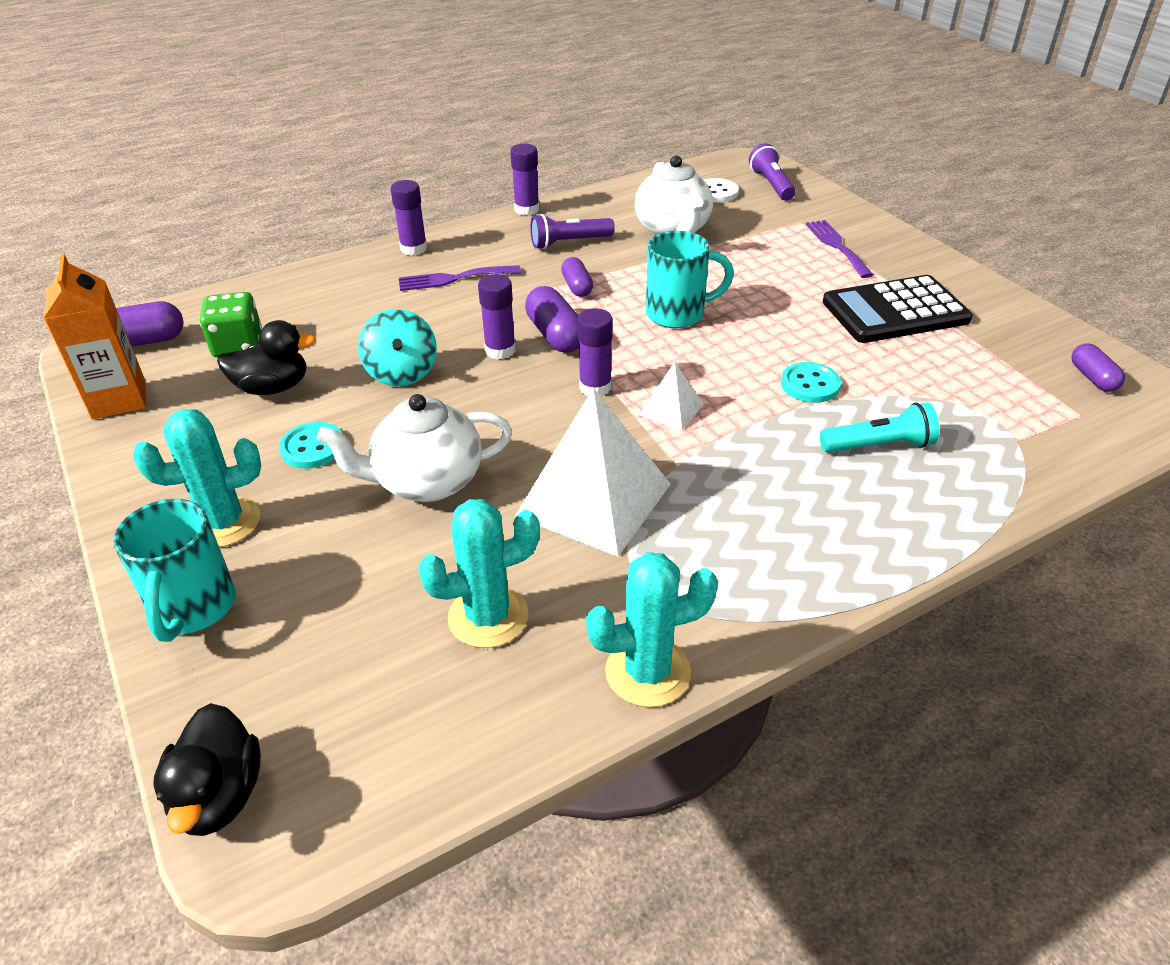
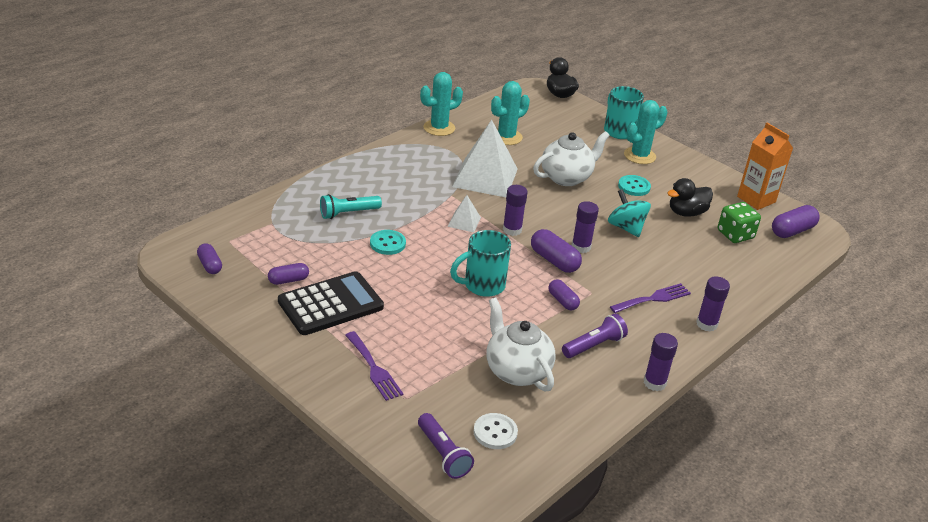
camera: 160 degrees right, 5 degrees down
none -> purple capsule [268,263,309,285]

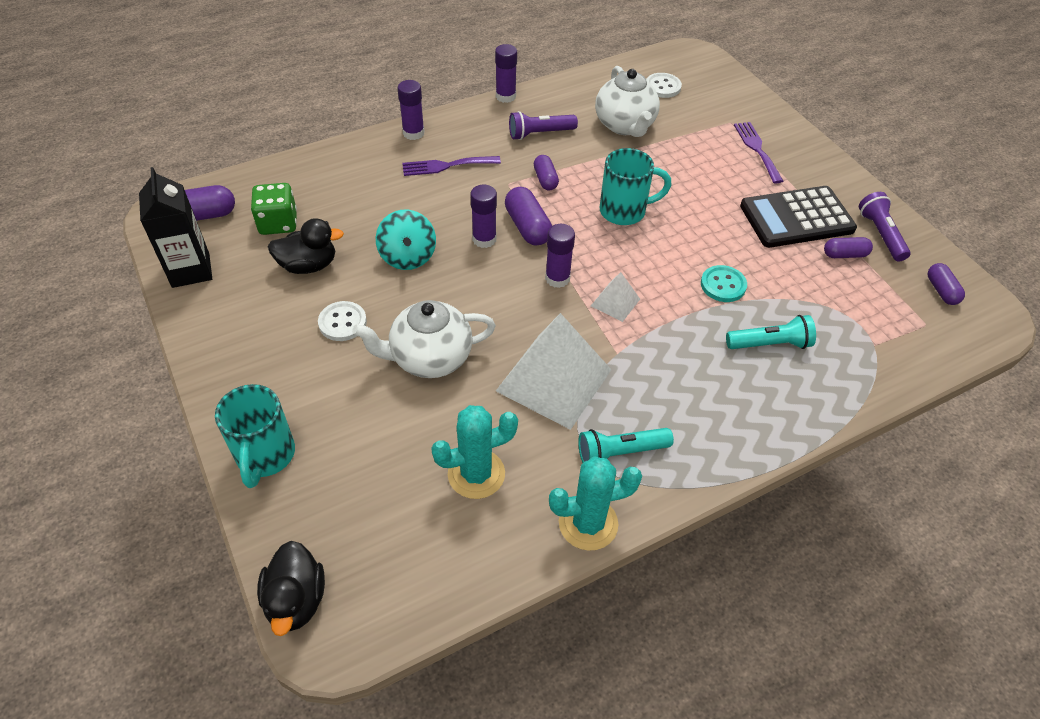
camera: 160 degrees left, 15 degrees up
purple flashlight [418,413,474,479] -> purple flashlight moved to [859,192,911,262]
turquoise button [618,175,651,196] -> white button [318,301,367,341]
turquoise cactus [624,100,667,164] -> none
orange carton [737,123,793,210] -> black carton [139,167,212,288]
none -> turquoise flashlight [578,428,674,463]

